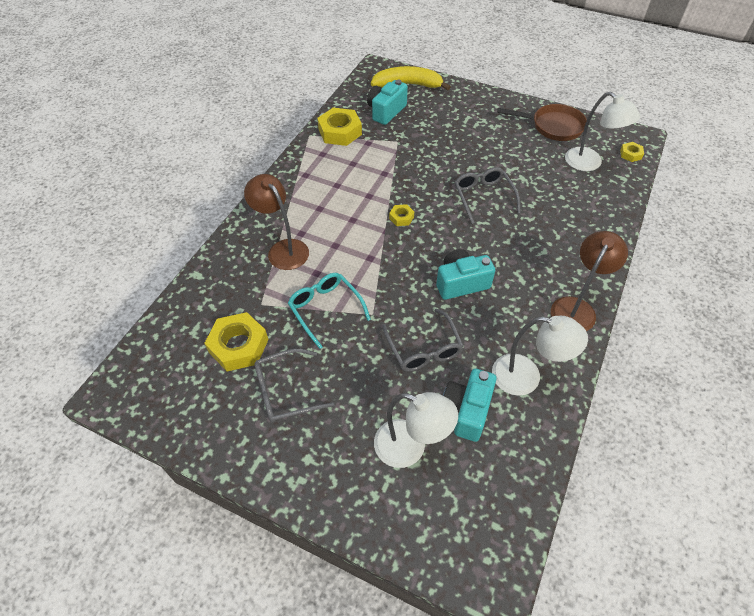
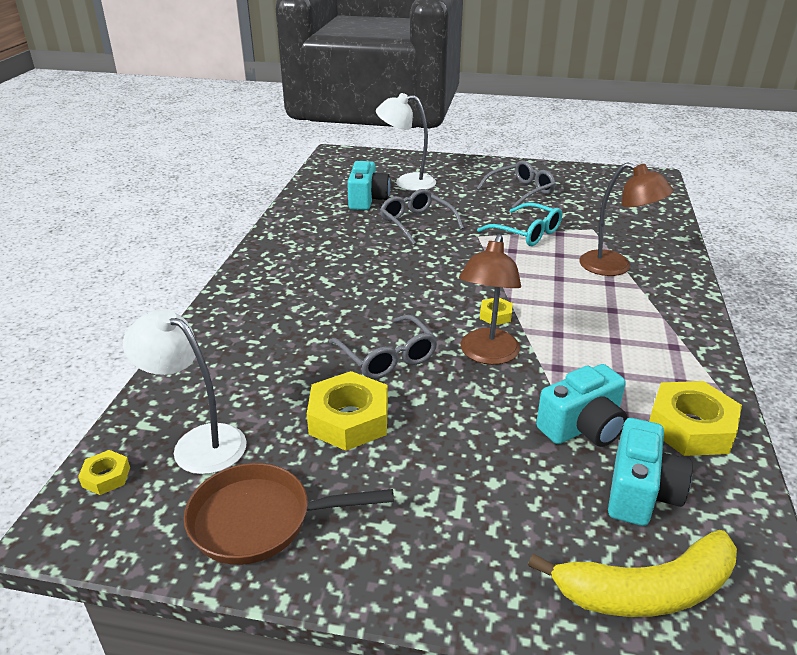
camera: 165 degrees right, 20 degrees down
yellow nut [204,312,269,372] -> yellow nut moved to [307,371,388,451]
turquoise camera [436,249,495,300] -> turquoise camera moved to [536,364,627,447]
white lamp [492,316,588,396] -> none
brown lamp [551,231,628,331] -> brown lamp moved to [459,234,521,365]

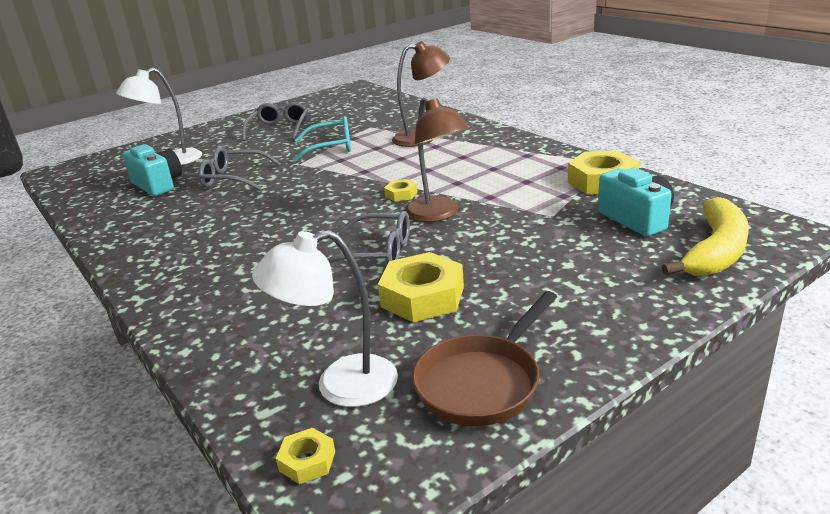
camera: 45 degrees left, 5 degrees down
turquoise camera [536,364,627,447] -> none

